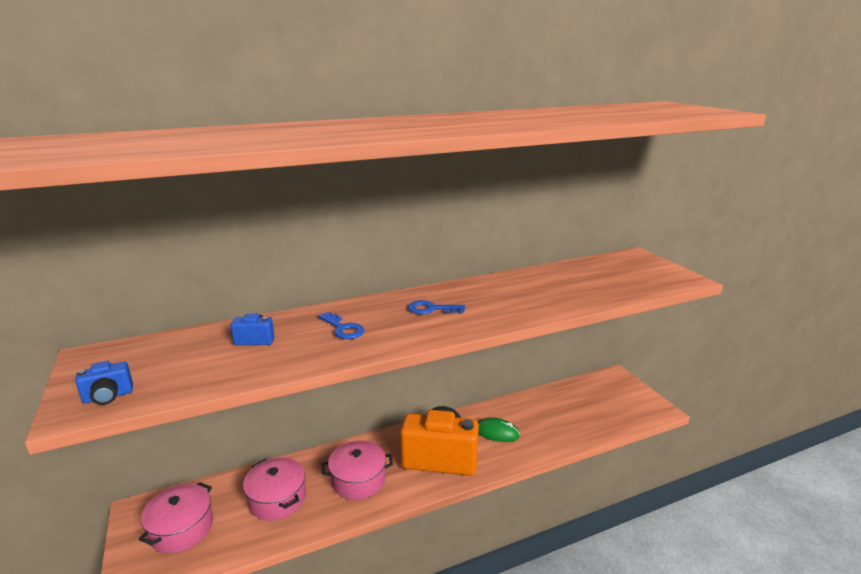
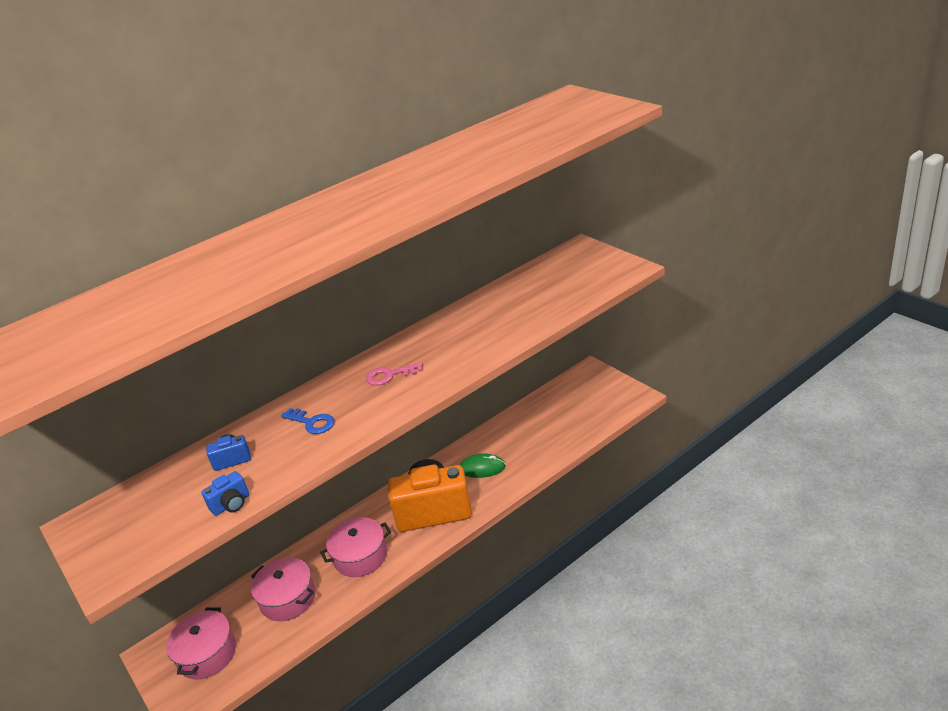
camera: 10 degrees left, 10 degrees up
blue camera [75,361,133,405] -> blue camera moved to [201,471,249,516]
blue key [408,300,465,314] -> pink key [366,362,423,386]

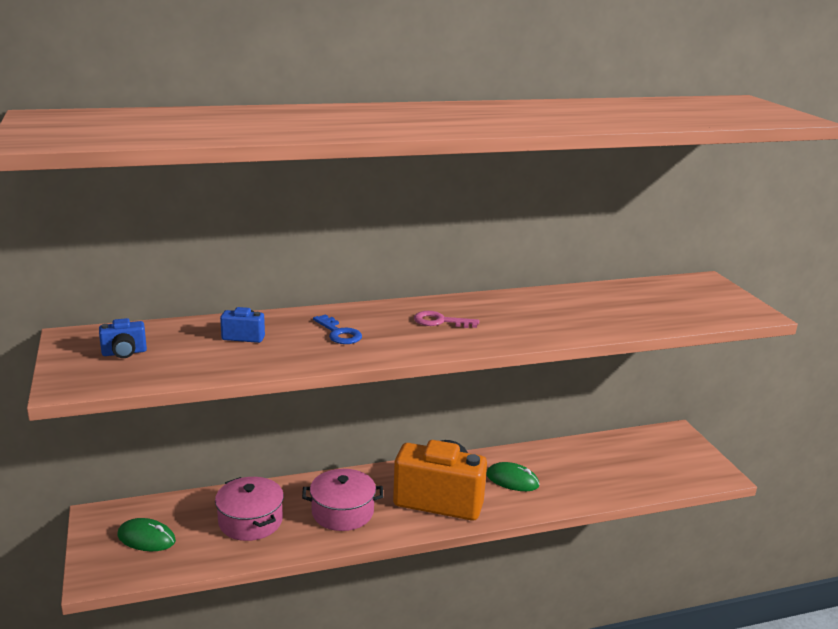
camera: 15 degrees right, 10 degrees down
pink pot [166,607,236,679] -> green mouse [118,518,176,551]
blue camera [201,471,249,516] -> blue camera moved to [99,318,147,358]

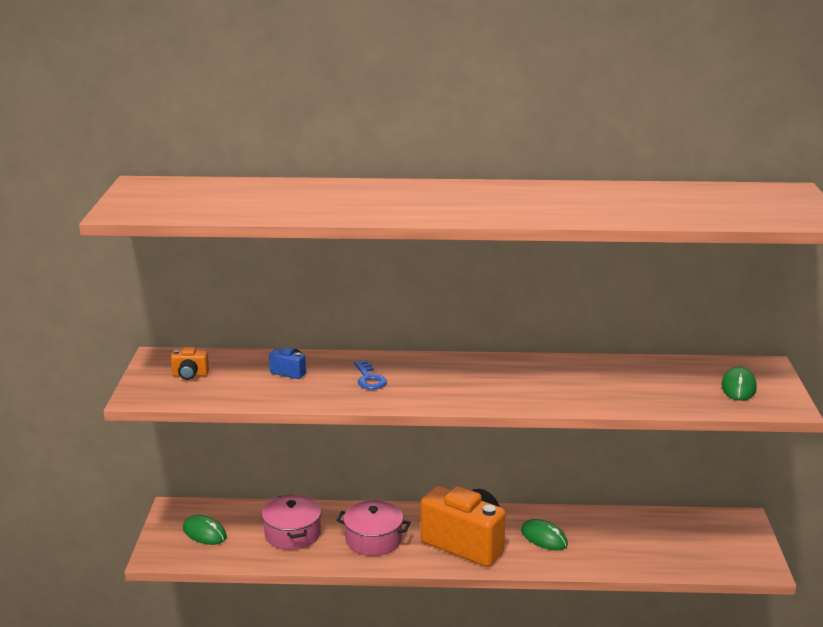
camera: 20 degrees right, 0 degrees up
blue camera [99,318,147,358] -> orange camera [171,347,209,380]
pink key [414,311,479,328] -> none
none -> green mouse [721,367,757,401]

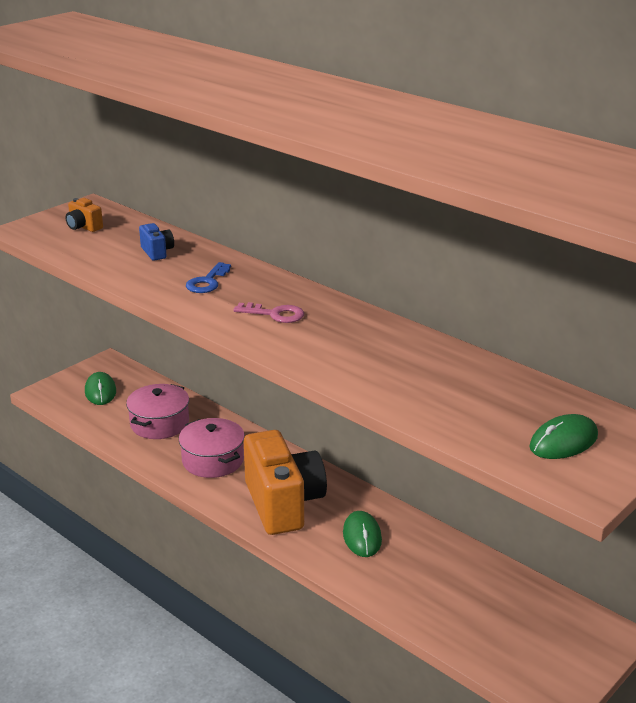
camera: 40 degrees right, 5 degrees up
none -> pink key [233,302,304,323]

